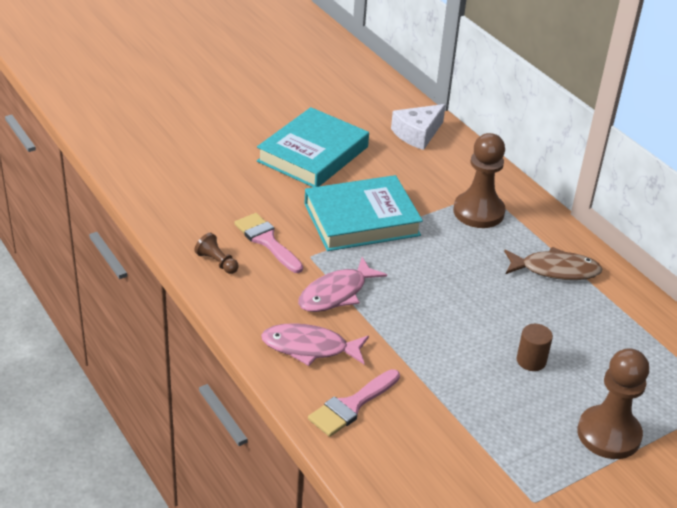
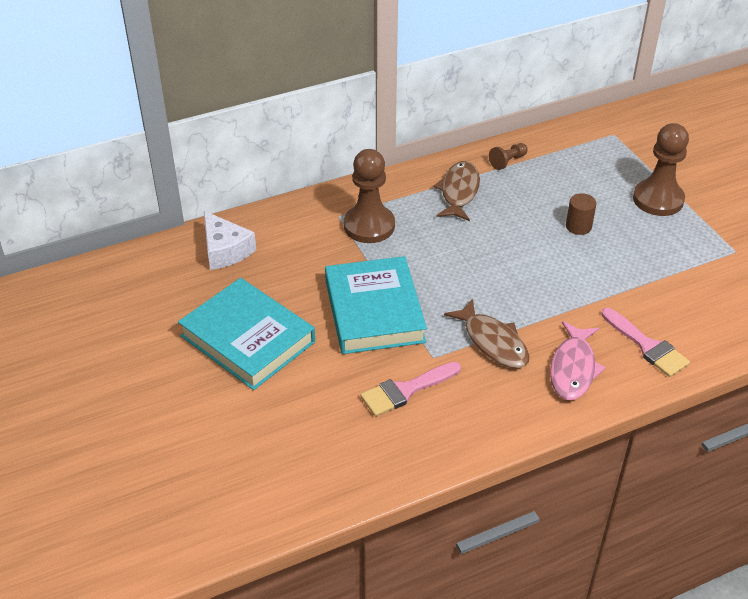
camera: 80 degrees left, 5 degrees up
brown pawn [195,233,239,274] -> brown pawn moved to [489,143,528,170]
pink fish [298,257,387,312] -> brown fish [444,298,529,368]

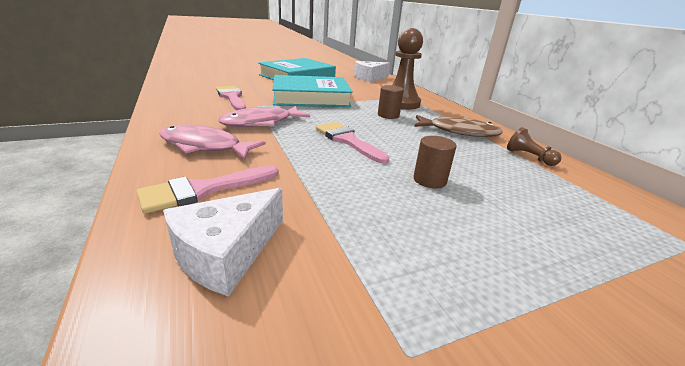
camera: 90 degrees right, 15 degrees down
brown fish [444,298,529,368] -> pink fish [219,106,310,127]
brown pawn [633,123,689,216] -> none
none -> white cheese [163,188,283,297]
none -> pink brush [316,122,389,164]
none -> brown cylinder [378,85,404,119]

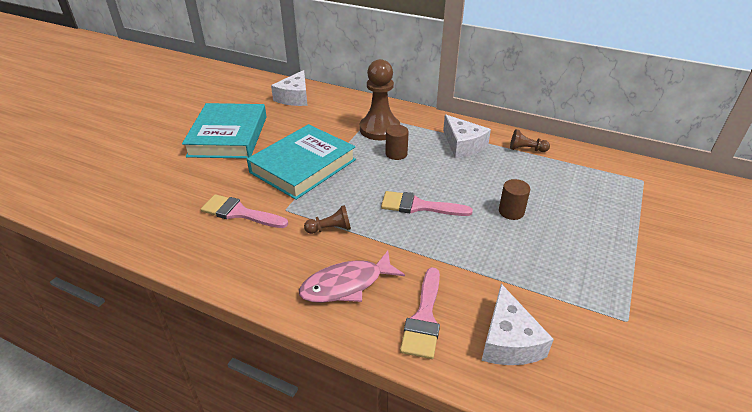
camera: 40 degrees left, 10 degrees up
pink fish [219,106,310,127] -> brown pawn [304,205,351,234]
brown fish [414,115,503,137] -> white cheese [443,115,491,158]

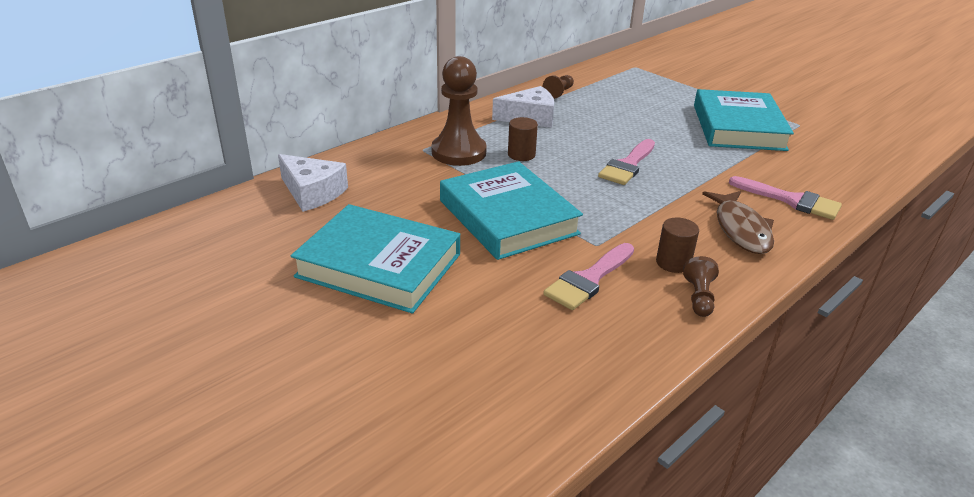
camera: 70 degrees left, 5 degrees down
pink fish [299,251,405,303] -> brown fish [702,191,774,254]
brown pawn [304,205,351,234] -> brown pawn moved to [683,256,719,317]
white cheese [482,284,554,365] -> none
brown cylinder [499,179,530,220] -> brown cylinder moved to [656,218,699,273]
none -> turquoise book [694,89,794,151]

